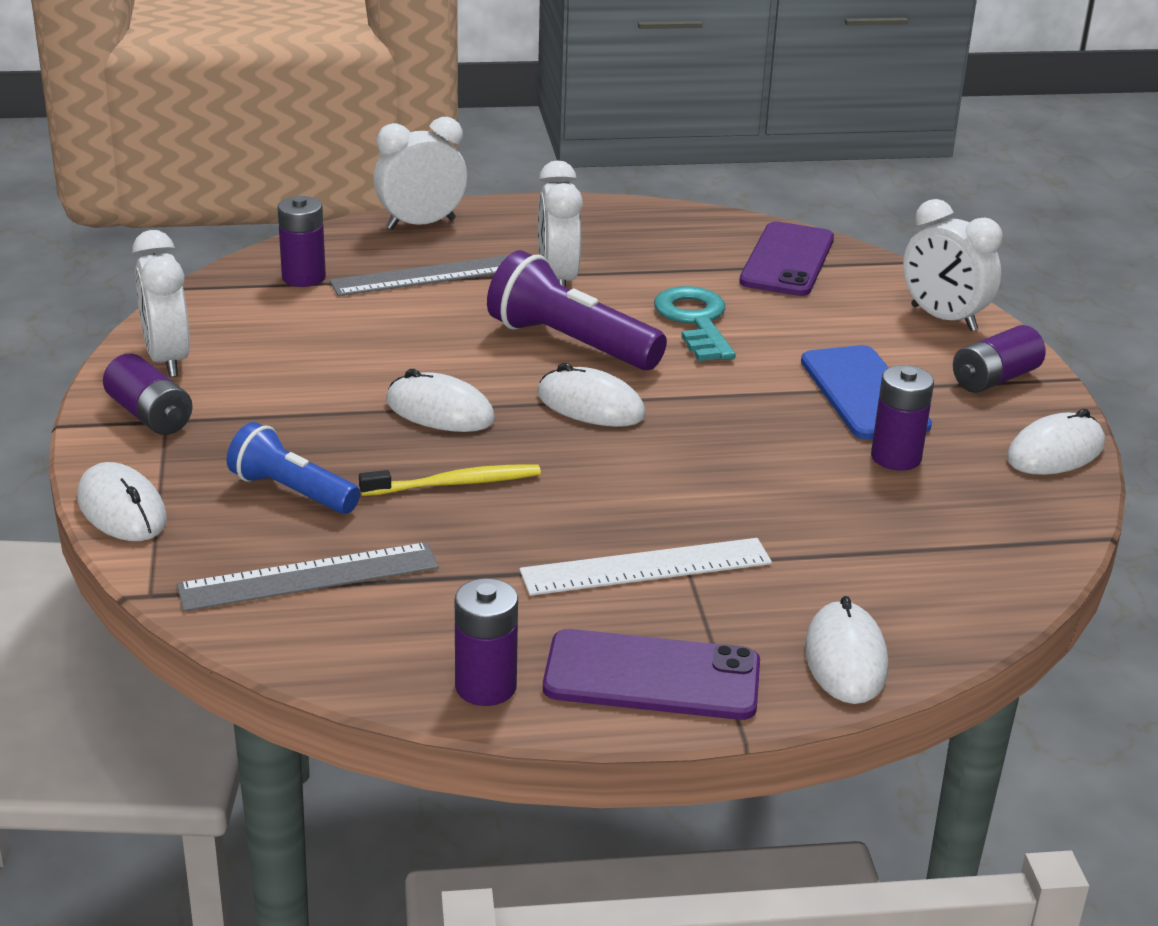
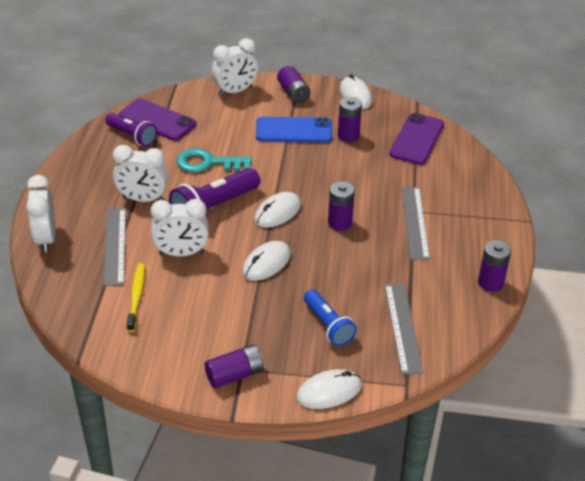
camera: 75 degrees left, 10 degrees up
white clock [132,230,190,377] -> white clock moved to [151,199,209,257]
blue flashlight [226,422,360,514] -> blue flashlight turned 75 degrees counterclockwise [304,290,357,346]
purple battery [277,196,326,287] -> purple battery moved to [328,181,355,231]
yellow toothbrush [359,464,541,496] -> yellow toothbrush moved to [127,263,145,332]
white ruler [519,538,772,596] -> grey ruler [401,187,430,260]
purple phone [543,629,760,720] -> purple phone moved to [389,113,444,165]
white mouse [805,596,888,704] -> none
none -> purple flashlight [105,113,157,147]

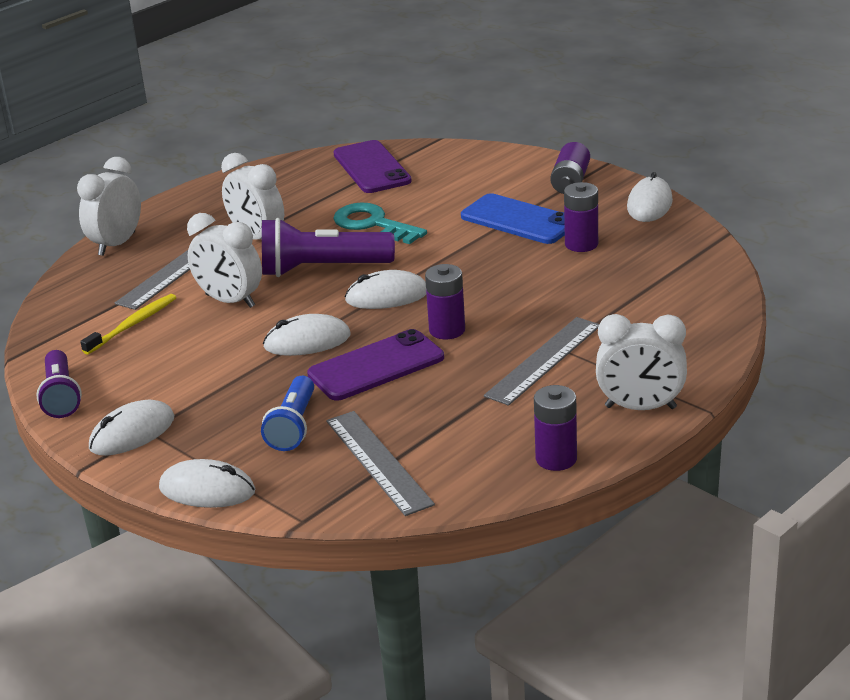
camera: 40 degrees right, 10 degrees down
purple flashlight [105,113,157,147] -> purple flashlight moved to [37,350,82,418]
purple battery [205,345,263,388] -> white mouse [89,400,174,456]
white clock [211,38,258,96] -> white clock moved to [596,314,687,410]
grey ruler [385,283,424,375] -> grey ruler turned 60 degrees counterclockwise [326,411,435,516]
purple phone [389,113,444,165] -> purple phone moved to [307,329,444,401]

